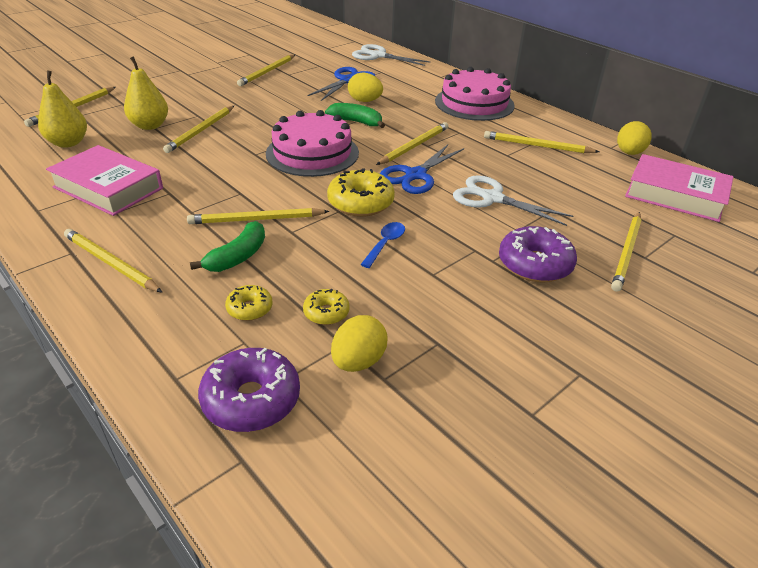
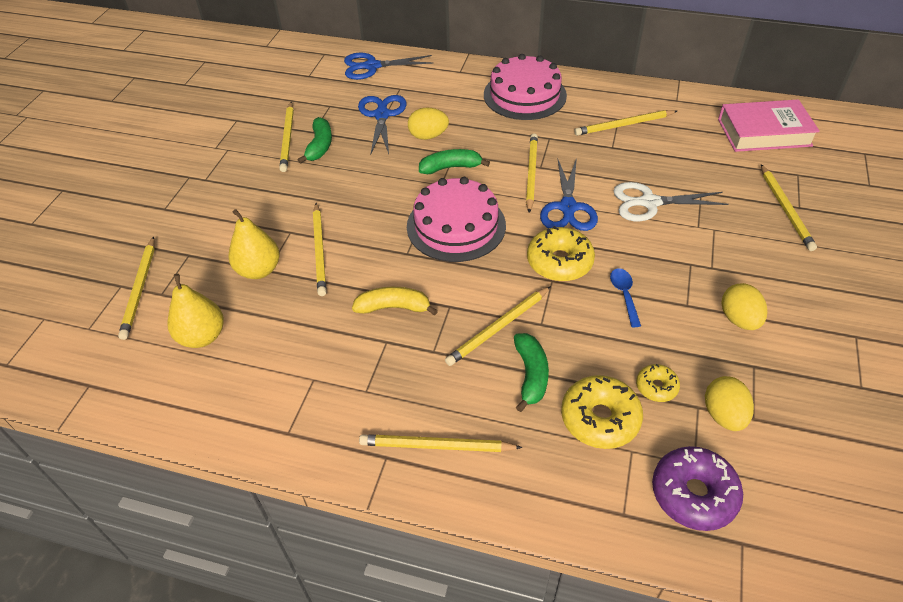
camera: 30 degrees left, 10 degrees up
pink book [46,145,163,216] -> none
yellow donut [225,285,273,321] -> yellow donut [561,375,643,449], size x1.82
white scissors [352,44,431,66] -> blue scissors [344,53,433,80]
purple donut [499,226,577,282] -> none
yellow egg [617,121,652,155] -> yellow egg moved to [722,283,767,330]
none -> green banana [298,117,332,164]
none -> yellow banana [352,287,438,316]

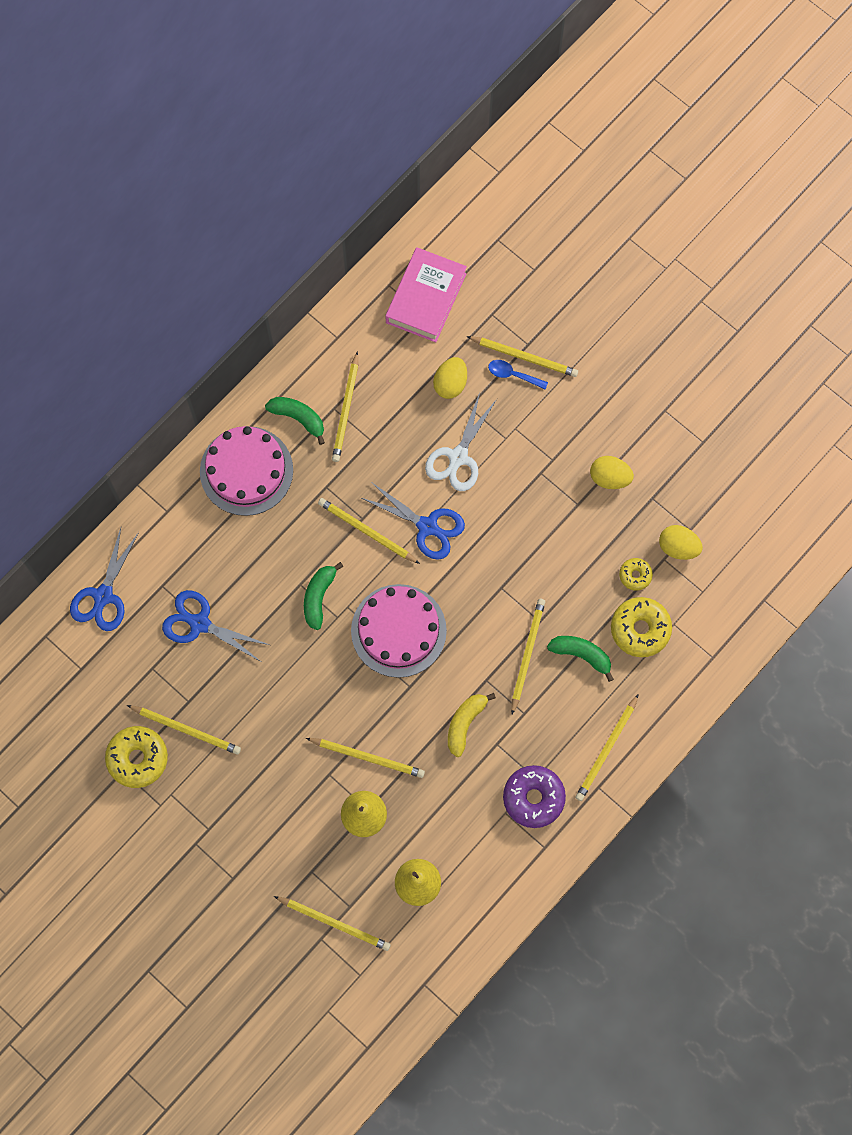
camera: 65 degrees left, 25 degrees up
green banana [298,117,332,164] -> green banana moved to [265,397,325,445]
yellow egg [408,108,449,140] -> yellow egg moved to [433,357,467,399]
yellow pencil [445,286,551,366] -> yellow pencil turned 150 degrees counterclockwise [511,599,545,714]
yellow donut [527,226,595,281] -> yellow donut moved to [105,726,168,788]
blue spoon [610,268,641,328] -> blue spoon moved to [488,360,548,389]
purple donut [652,446,743,531] -> purple donut moved to [503,765,566,828]

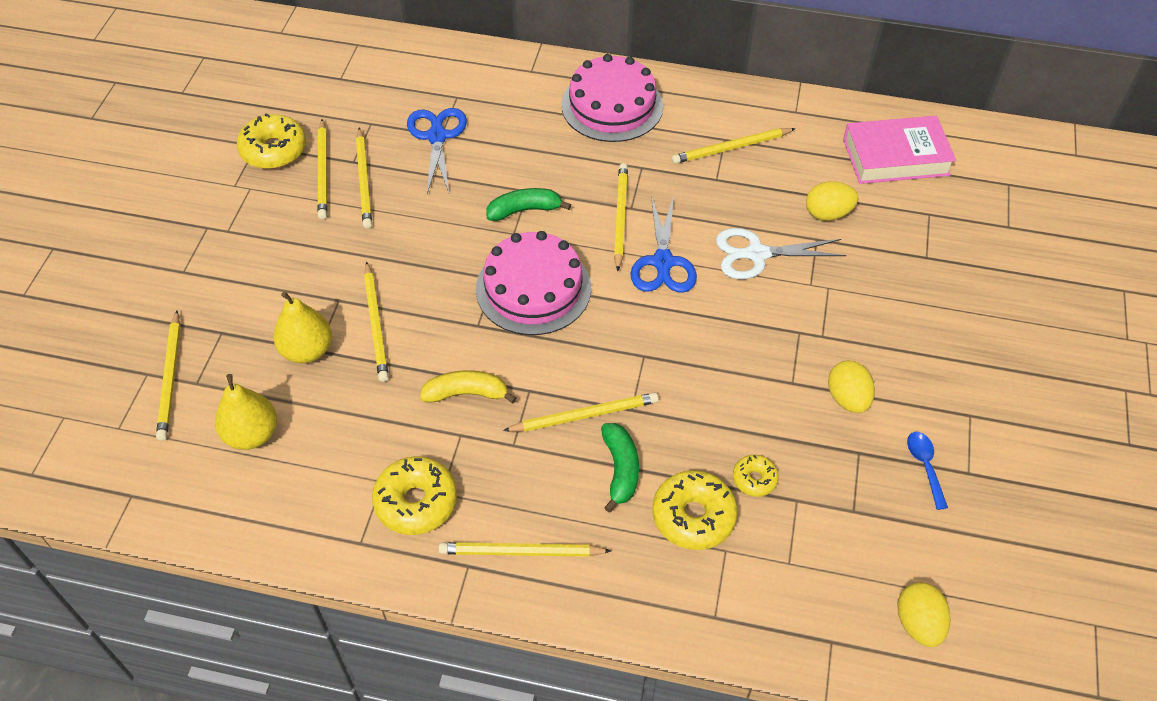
camera: 60 degrees right, 20 degrees down
blue scissors [70,528,139,631] -> none
green banana [265,397,325,445] -> none
yellow pencil [467,336,578,377] -> yellow pencil moved to [356,128,372,229]
blue spoon [488,360,548,389] -> blue spoon moved to [907,432,948,510]
purple donut [503,765,566,828] -> yellow donut [372,456,457,535]
yellow egg [659,525,703,560] -> yellow egg moved to [897,582,951,647]

